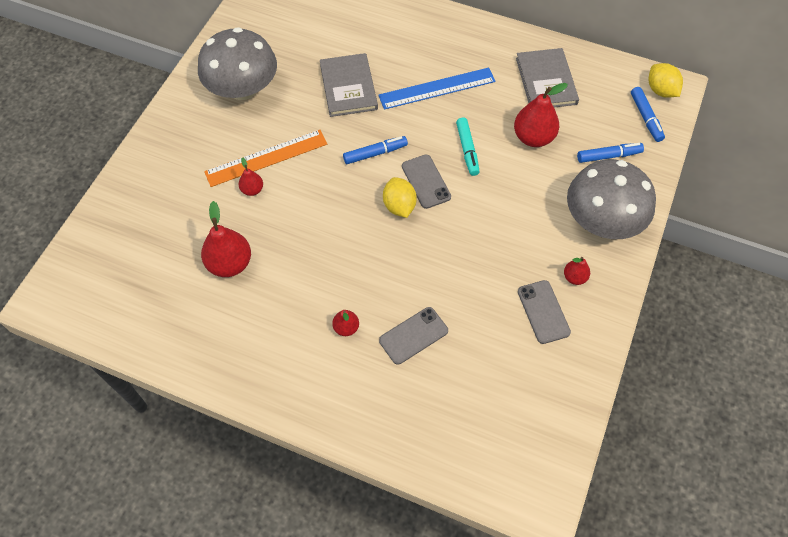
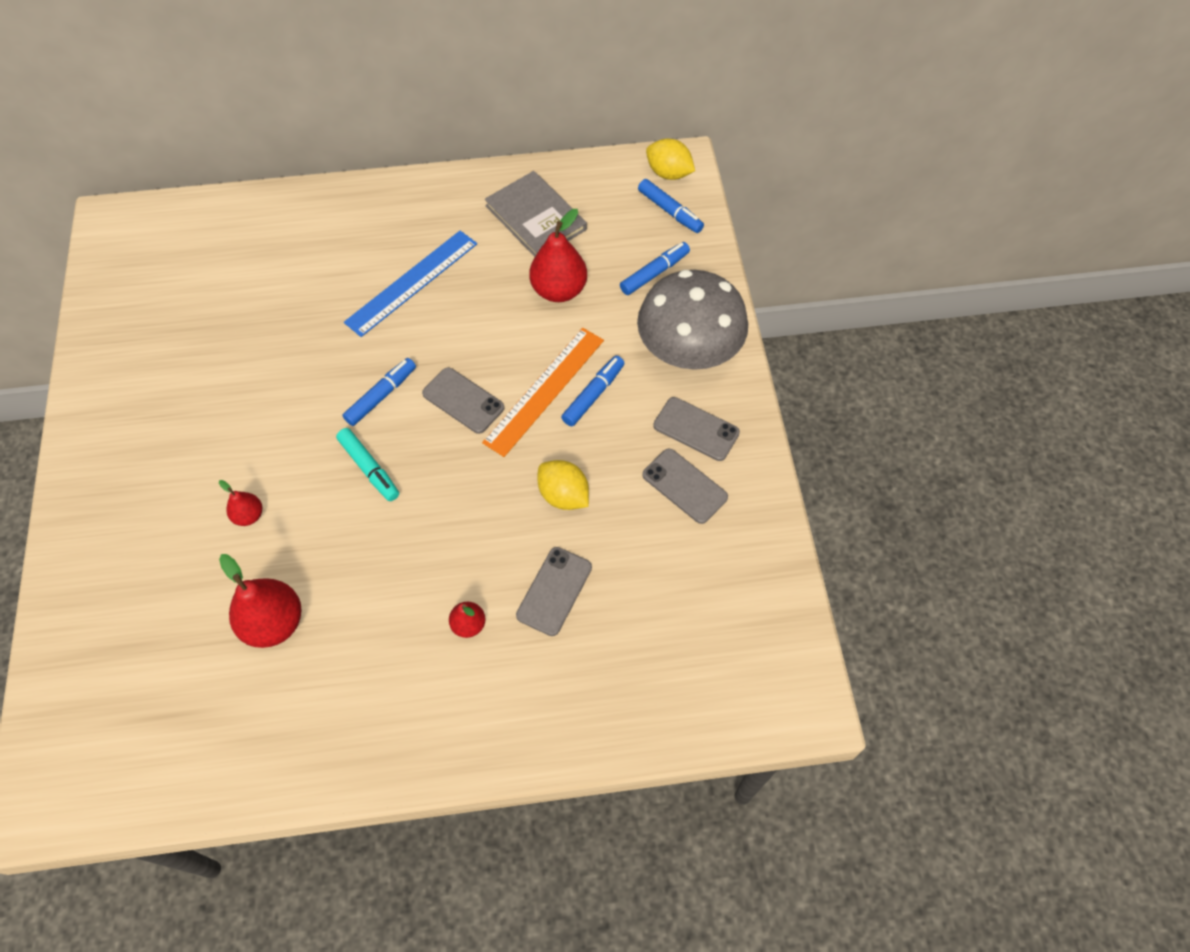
camera: 30 degrees left, 0 degrees up
grey mushroom [198,27,277,100] -> none
orange ruler [204,130,327,187] -> orange ruler moved to [482,328,604,457]
grey book [320,53,378,117] -> none
yellow lemon [383,177,417,218] -> yellow lemon moved to [537,460,589,510]
turquoise marker [456,118,480,176] -> turquoise marker moved to [336,428,399,501]
red pear [564,257,590,285] -> grey phone [653,397,740,461]
none -> blue marker [561,356,625,426]

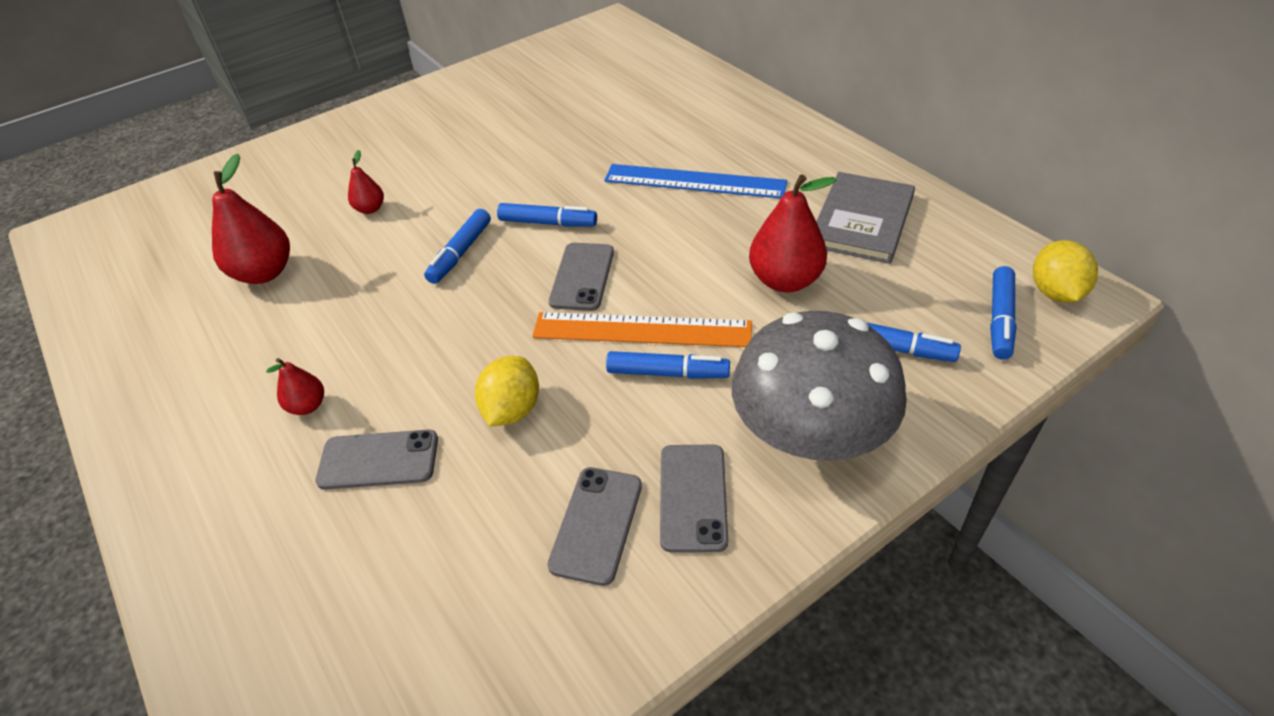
camera: 65 degrees right, 15 degrees down
turquoise marker [336,428,399,501] -> blue marker [424,209,491,284]

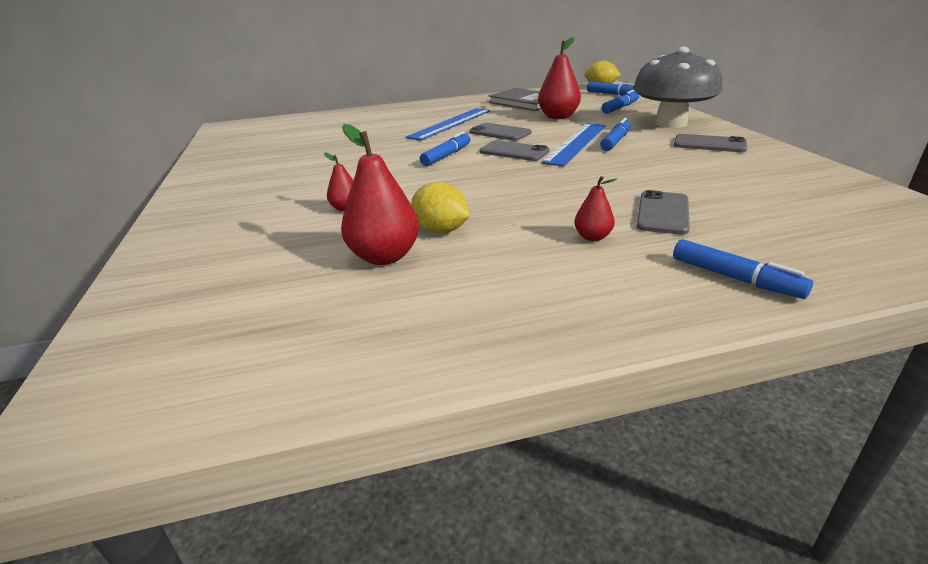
camera: 70 degrees left, 15 degrees down
blue marker [424,209,491,284] -> blue marker moved to [673,239,813,299]
yellow lemon [475,356,539,426] -> yellow lemon moved to [411,182,470,233]
orange ruler [532,312,752,347] -> blue ruler [541,123,606,166]
grey phone [547,467,642,586] -> grey phone moved to [470,123,531,141]

